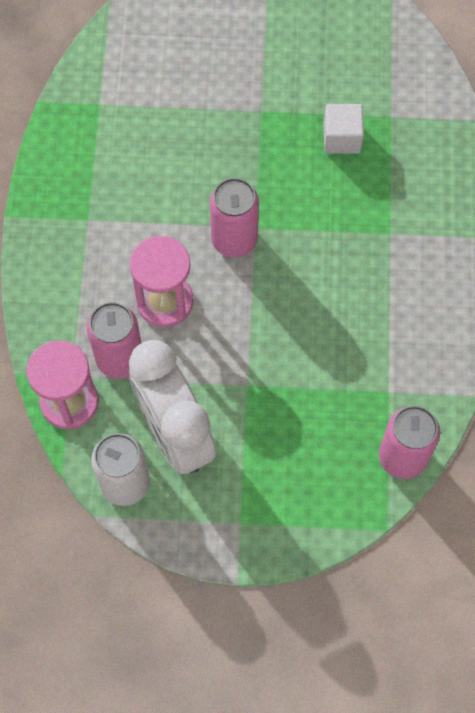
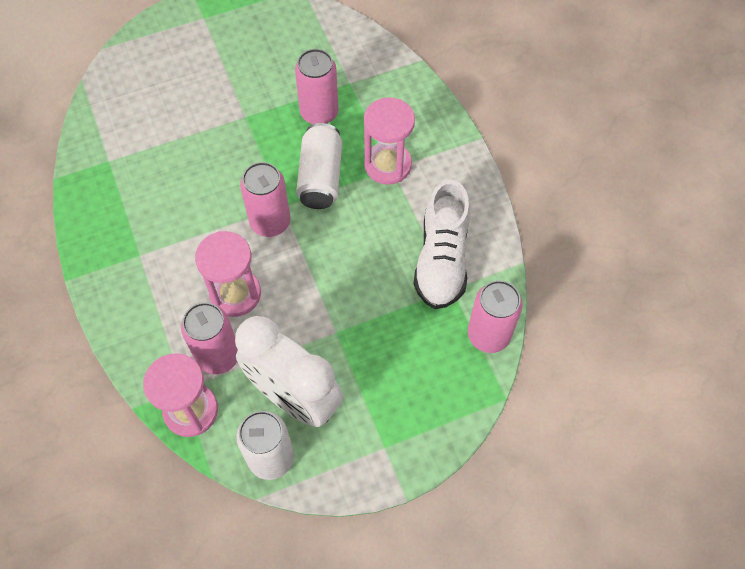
camera: 25 degrees left, 5 degrees down
white cube [324,104,364,154] -> pink can [295,49,339,124]
none -> white can [296,123,342,209]
none -> pink hourglass [364,97,415,185]
none -> white shoe [413,179,470,309]

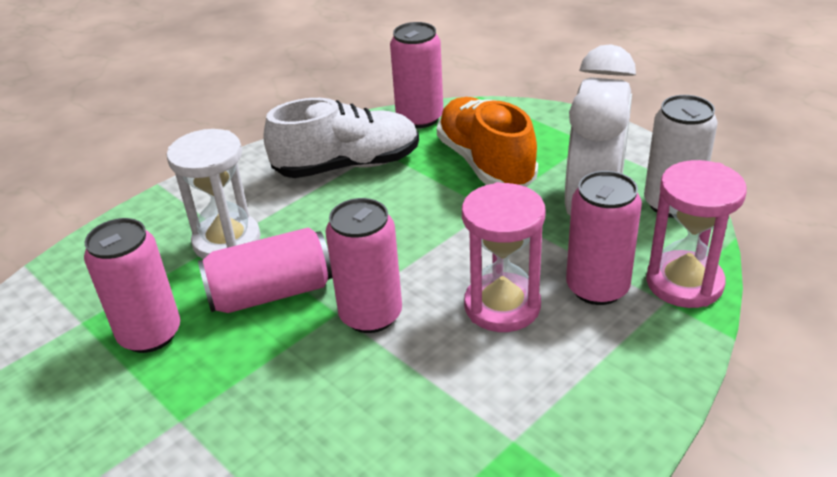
camera: 110 degrees left, 25 degrees down
white can [296,123,342,209] -> pink can [198,227,333,313]
pink hourglass [364,97,415,185] -> white hourglass [167,129,261,259]
none -> orange shoe [437,97,538,187]

